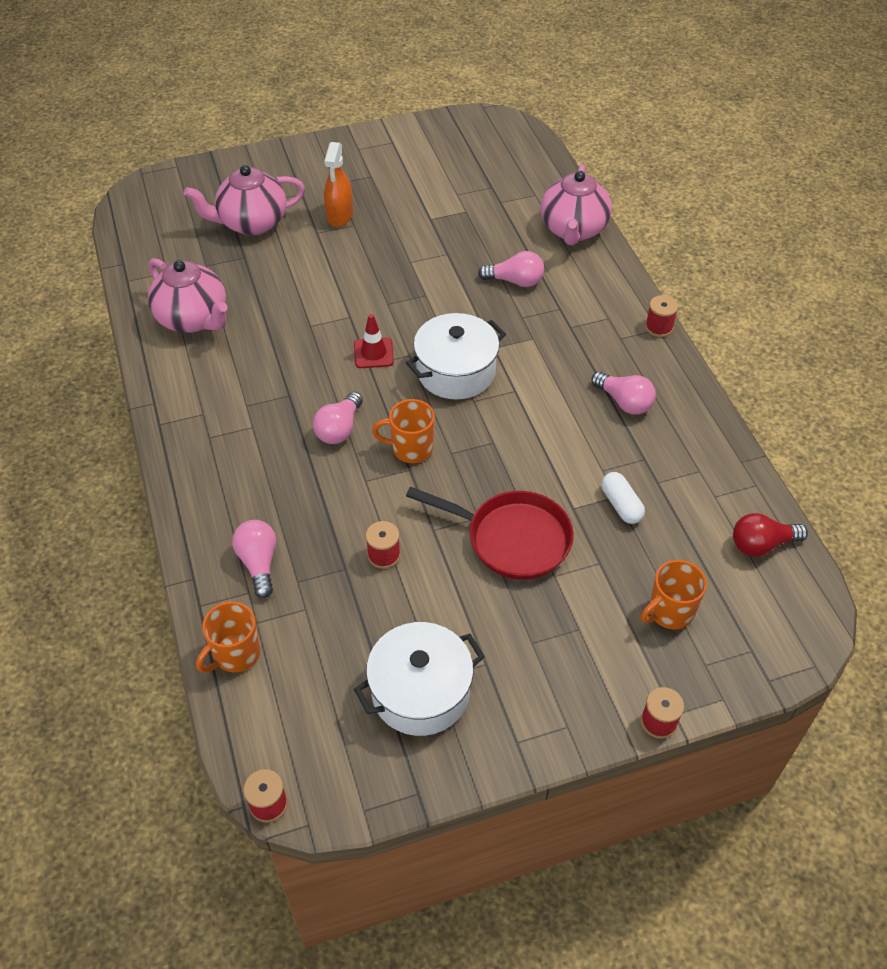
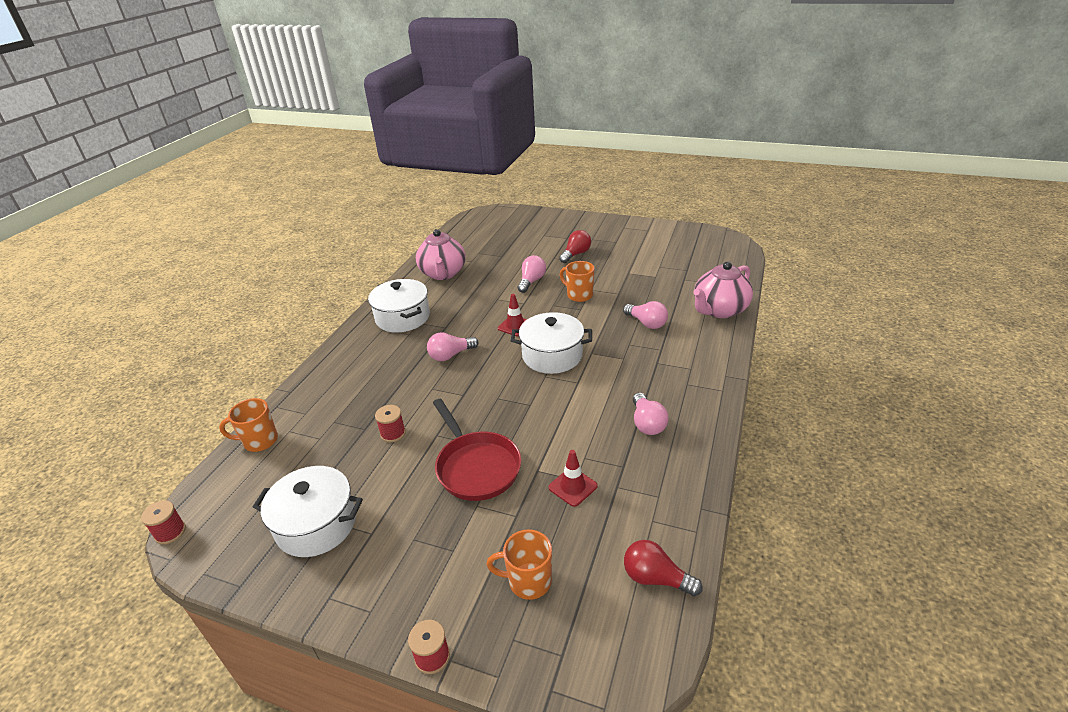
camera: 40 degrees right, 15 degrees down
pink teapot [184,165,305,235] -> none
pink light bulb [232,520,276,598] -> pink light bulb moved to [518,255,546,293]
orange spray bottle [324,142,353,227] -> red light bulb [559,230,591,263]
orange mug [372,399,435,463] -> orange mug moved to [560,261,595,302]
white capsule [601,472,645,524] -> red traffic cone [548,450,598,507]
red spool [645,295,678,337] -> none
none -> white pot [368,279,430,333]

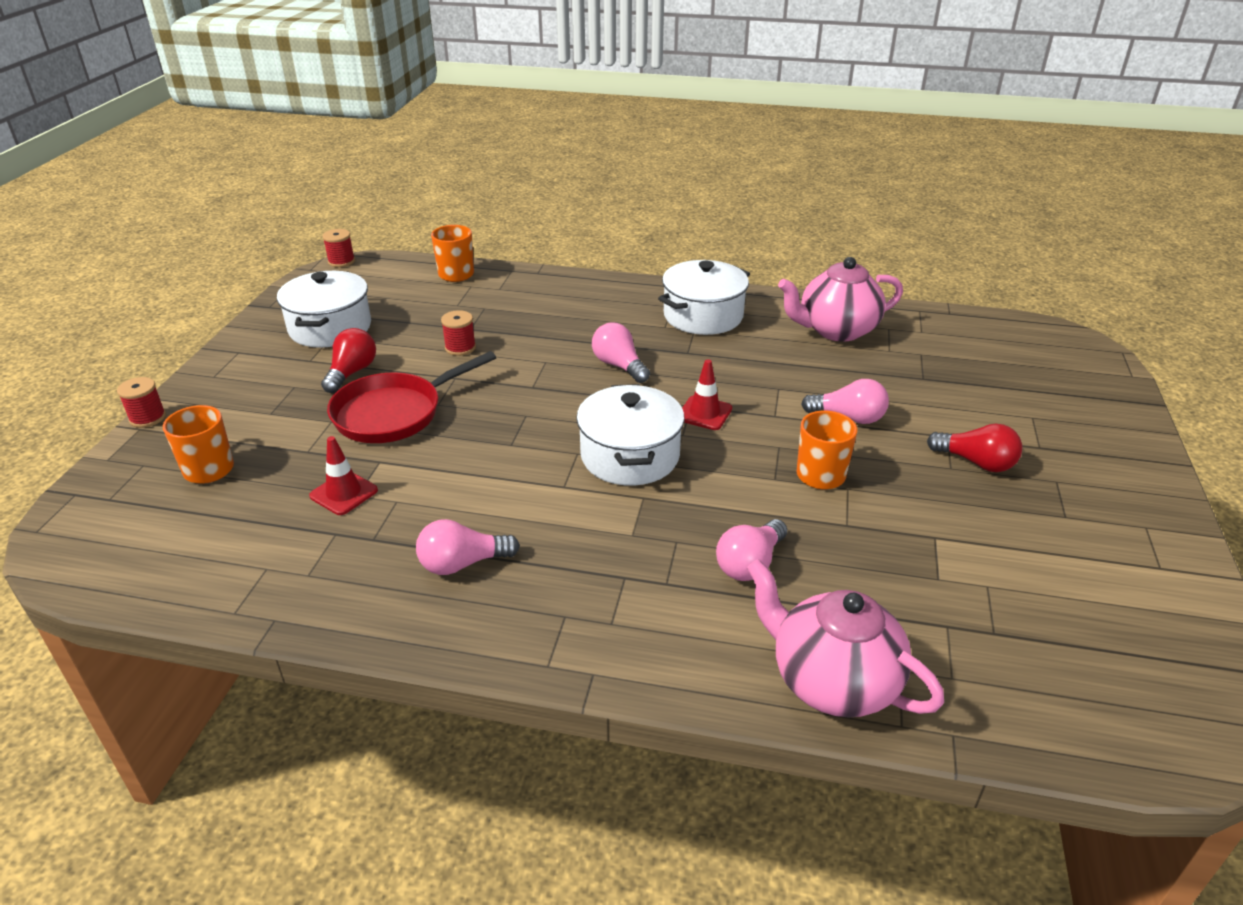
camera: 80 degrees right, 0 degrees up
red light bulb [624,540,703,596] -> red light bulb moved to [321,328,376,393]

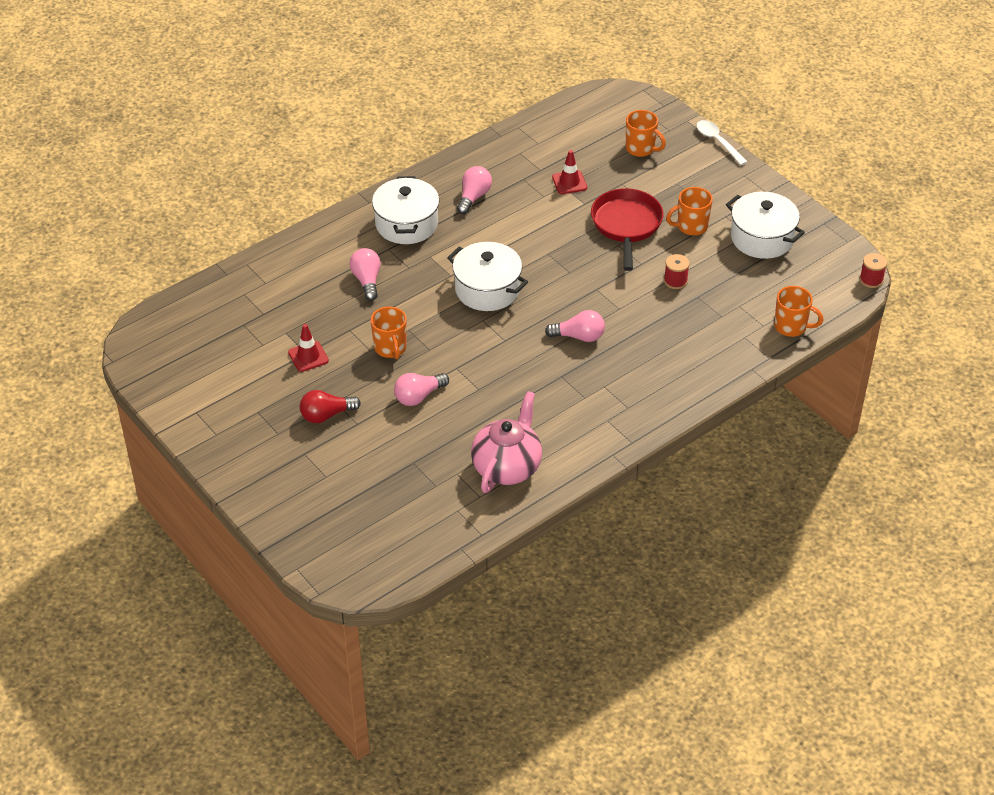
camera: 130 degrees right, 10 degrees up
red spool [117,377,166,428] -> white spoon [697,120,747,165]
red light bulb [321,328,376,393] -> orange mug [666,187,713,235]
white pot [658,260,750,335] -> white pot moved to [372,176,439,244]
red traffic cone [682,359,732,430] -> red traffic cone moved to [288,324,329,372]
pink teapot [747,559,944,717] -> none

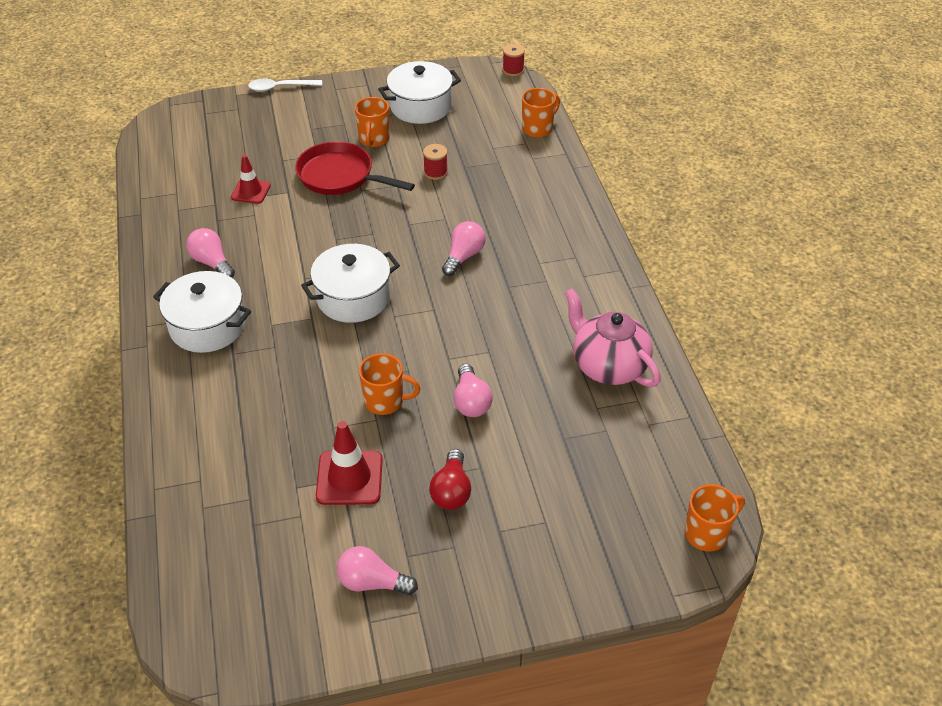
camera: 65 degrees left, 0 degrees up
red traffic cone [288,324,329,372] -> red traffic cone [316,421,383,505], size x1.52
pink light bulb [349,248,381,301] -> pink light bulb moved to [337,546,418,595]
orange mug [626,110,666,157] -> orange mug moved to [685,484,745,551]

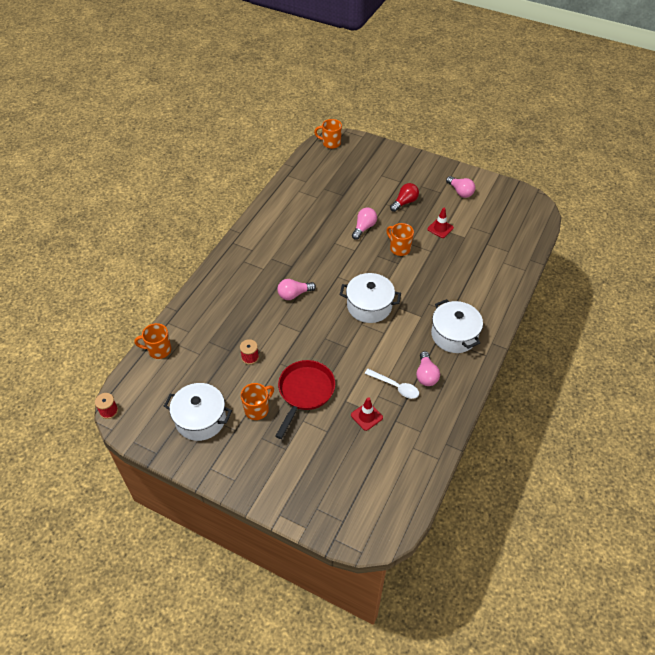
camera: 140 degrees left, 5 degrees up
white spoon [248,78,322,91] -> white spoon moved to [365,369,419,399]
red pan [295,141,415,195] -> red pan turned 135 degrees counterclockwise [275,360,335,439]
red traffic cone [316,421,383,505] -> red traffic cone [427,208,454,238], size x0.66
pink teapot [565,289,661,387] -> none

